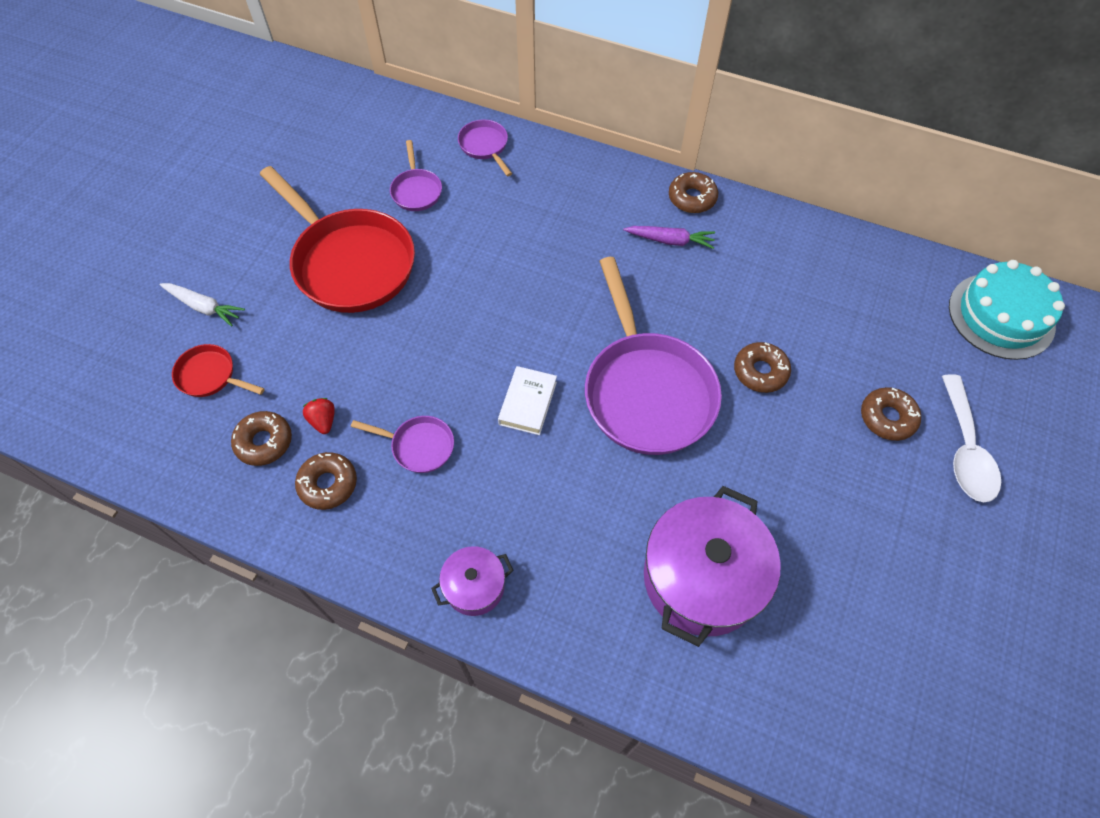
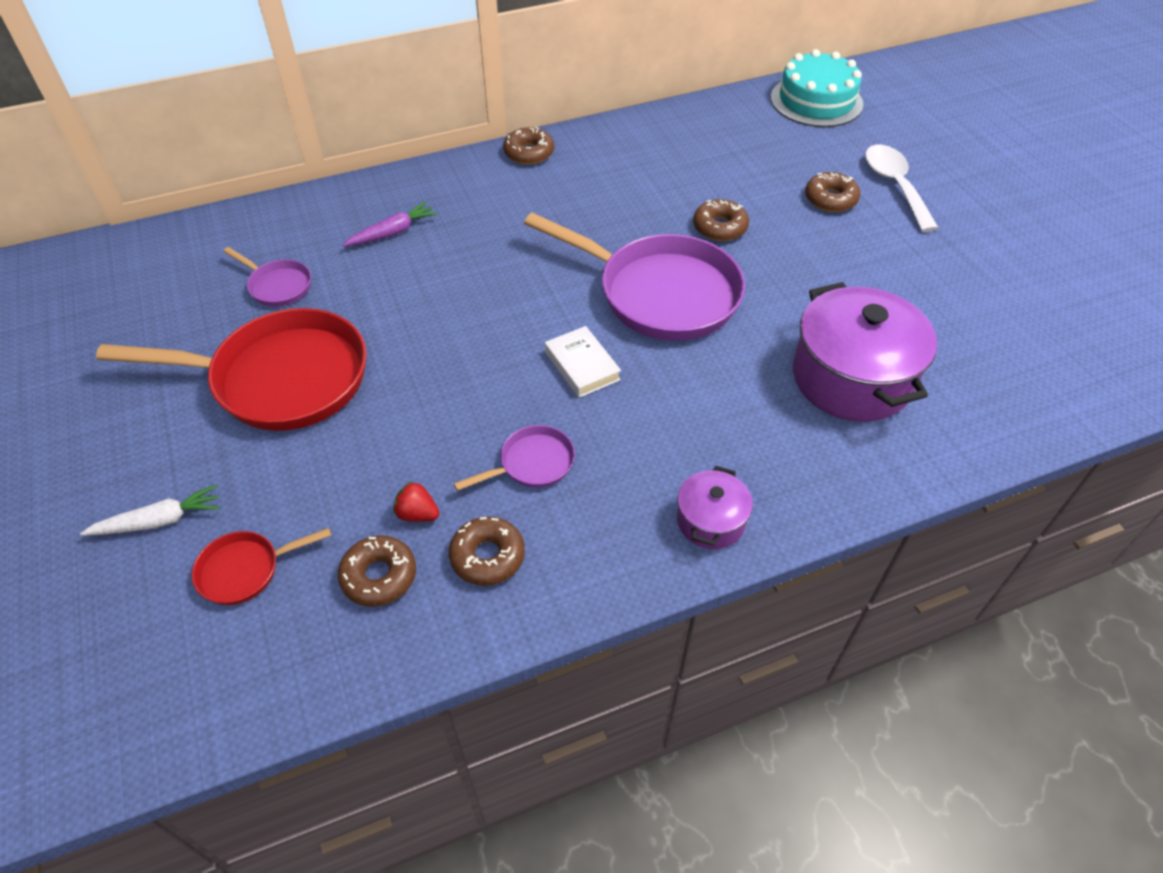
camera: 45 degrees left, 10 degrees down
purple pan [458,120,512,176] -> none
purple carrot [623,226,715,249] -> purple carrot moved to [343,202,438,247]
white spoon [942,374,1001,502] -> white spoon turned 150 degrees counterclockwise [865,145,938,232]

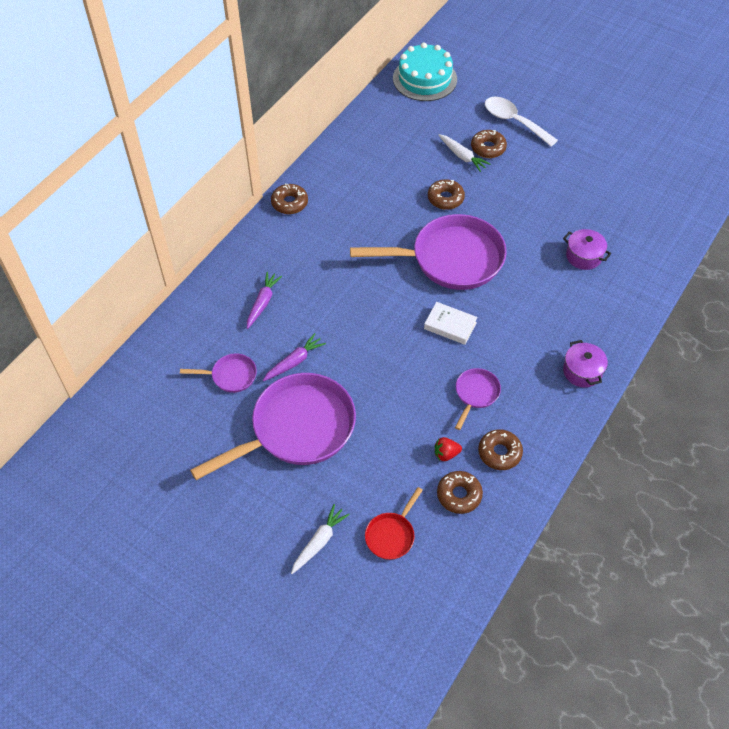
camera: 35 degrees left, 5 degrees up
red pan [96,308,367,431] -> purple pan [190,373,356,480]
purple pot [793,282,937,422] -> purple pot [563,229,611,270], size x0.50
none -> purple carrot [263,333,326,381]
none -> white carrot [439,134,490,172]

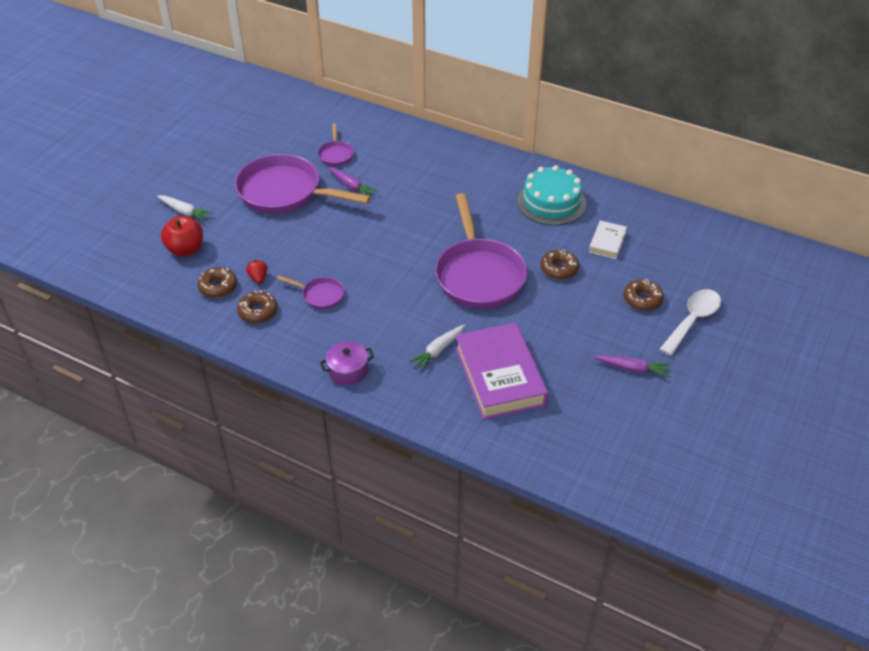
camera: 85 degrees right, 10 degrees down
purple pan [190,373,356,480] -> purple pan turned 150 degrees clockwise [235,154,371,214]
purple carrot [247,272,282,329] -> purple carrot moved to [593,355,670,377]
brown donut [271,184,308,214] -> none
red pan [365,487,423,560] -> red apple [161,216,203,256]
turquoise cake [393,43,457,101] -> turquoise cake moved to [517,165,586,225]
white book [424,302,478,345] -> white book moved to [589,220,627,259]
white carrot [439,134,490,172] -> white carrot moved to [409,324,465,371]
purple pot [563,229,611,270] -> purple book [455,323,548,420]

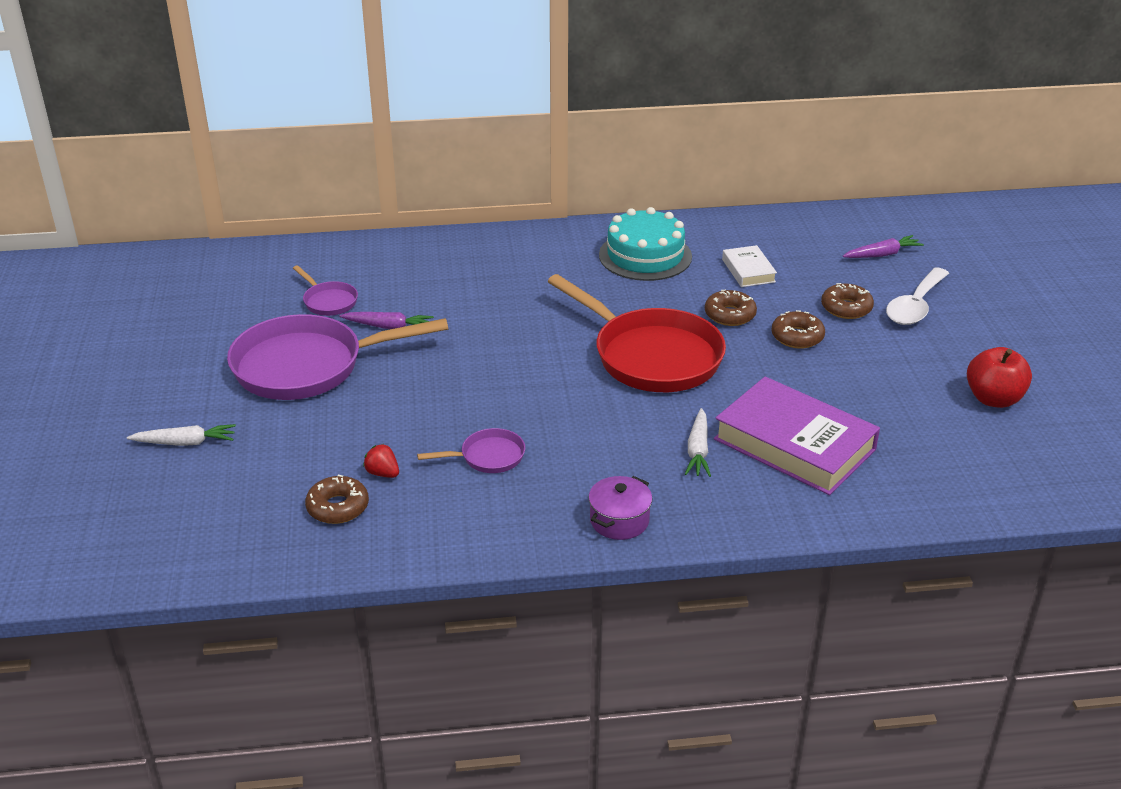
camera: 35 degrees left, 10 degrees down
red apple [161,216,203,256] -> red apple moved to [967,347,1032,408]
brown donut [237,291,278,323] -> brown donut moved to [771,310,825,349]
purple pan [435,193,527,309] -> red pan [548,274,726,392]
purple carrot [593,355,670,377] -> purple carrot moved to [843,235,924,258]
white spoon [660,289,721,356] -> white spoon turned 150 degrees counterclockwise [886,267,949,325]

